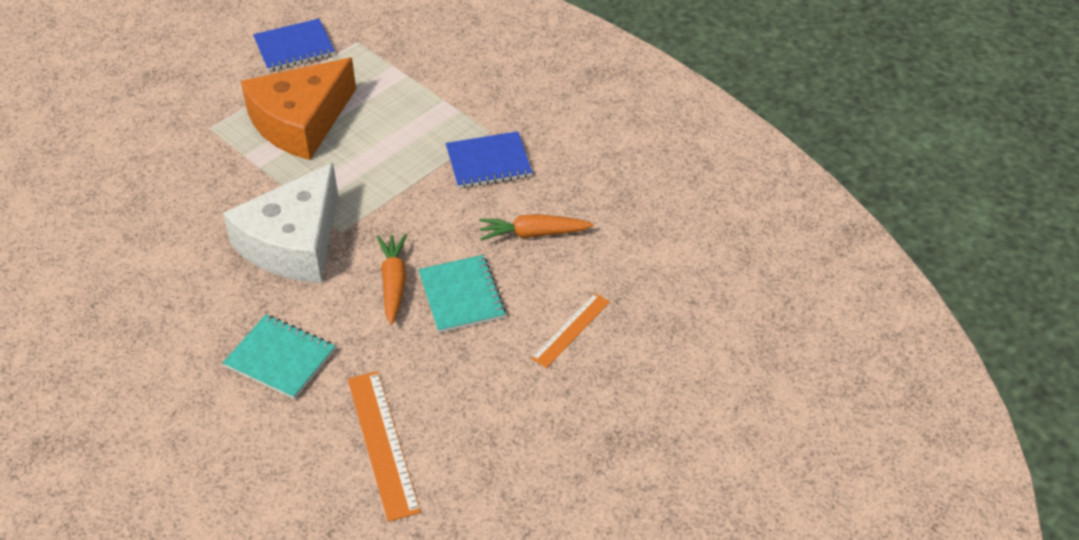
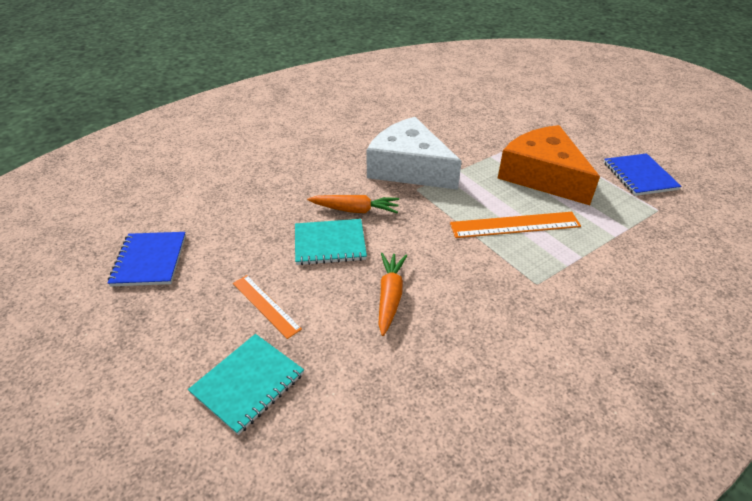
camera: 100 degrees right, 5 degrees down
turquoise notebook [223,314,335,399] -> turquoise notebook moved to [188,334,304,435]
orange ruler [348,371,421,522] -> orange ruler moved to [450,212,581,238]
blue notebook [446,131,532,188] -> blue notebook moved to [108,232,186,287]

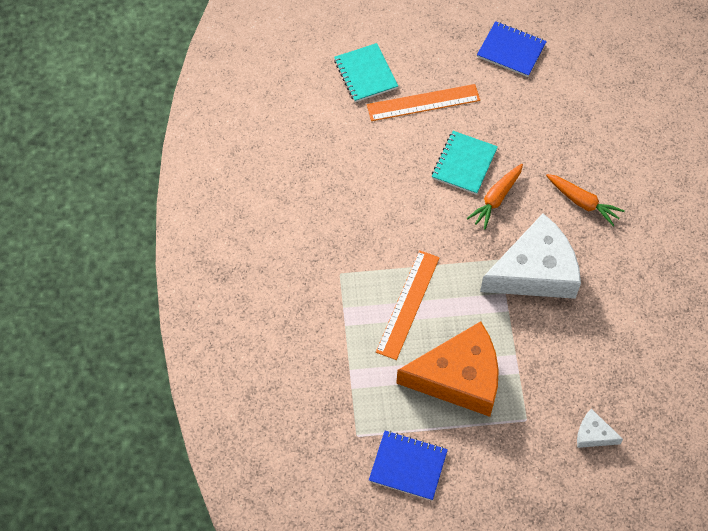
camera: 120 degrees right, 20 degrees up
orange ruler [233,275,302,339] -> orange ruler [367,84,480,121], size x1.55
orange carrot [378,253,407,336] -> orange carrot moved to [546,174,625,227]
none -> white cheese [577,409,623,448]

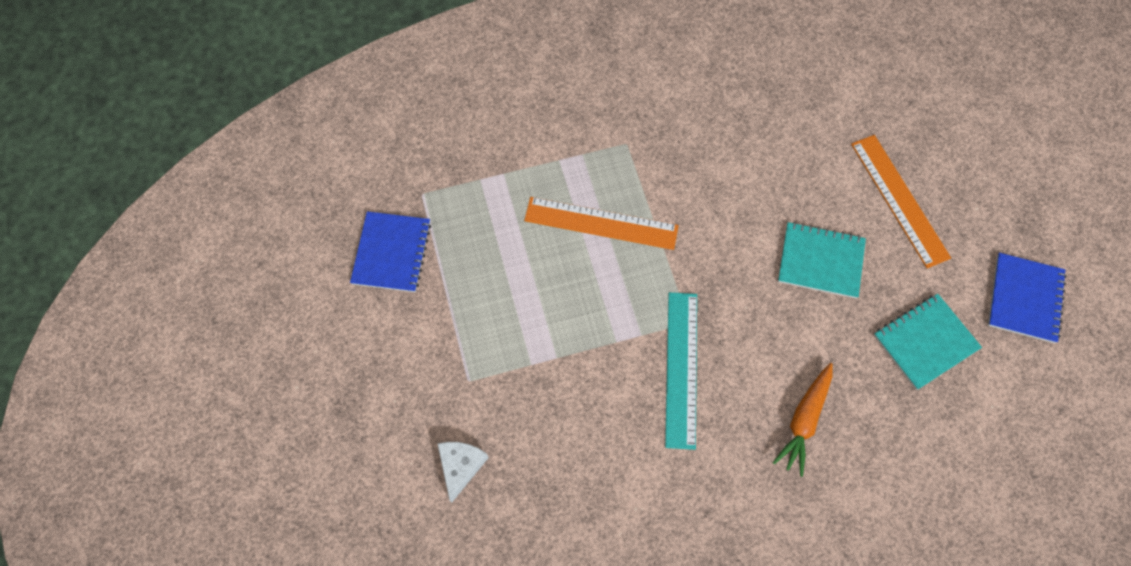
camera: 80 degrees right, 5 degrees up
turquoise notebook [334,43,398,102] -> turquoise notebook moved to [874,294,982,390]
orange cheese [396,321,499,417] -> none
orange carrot [467,164,523,230] -> none
white cheese [480,213,581,299] -> turquoise ruler [665,292,697,450]

